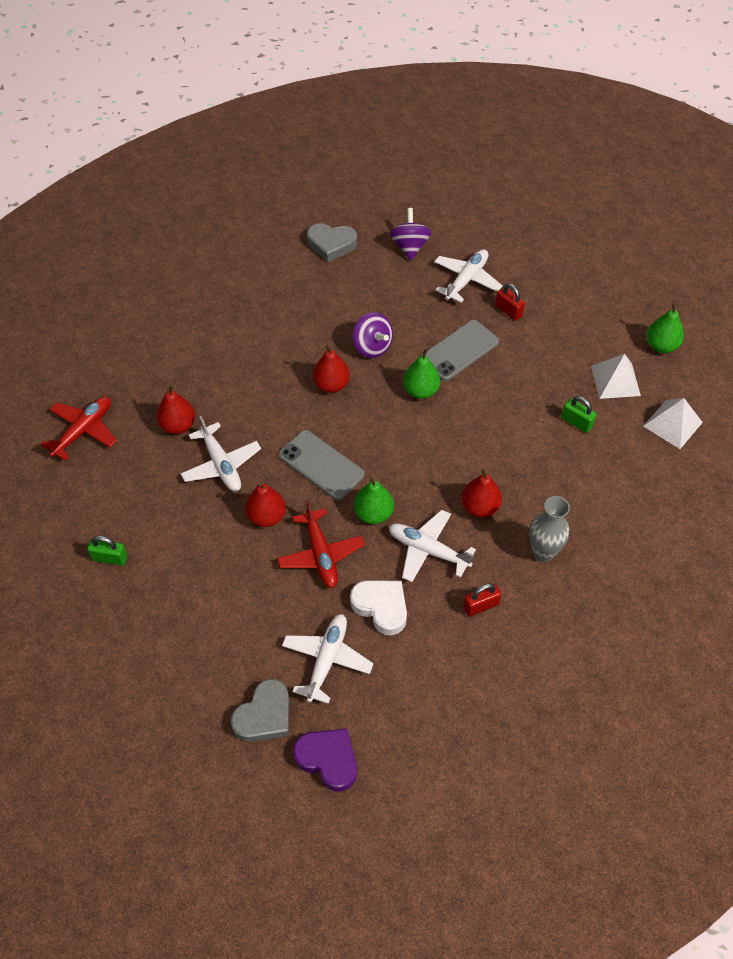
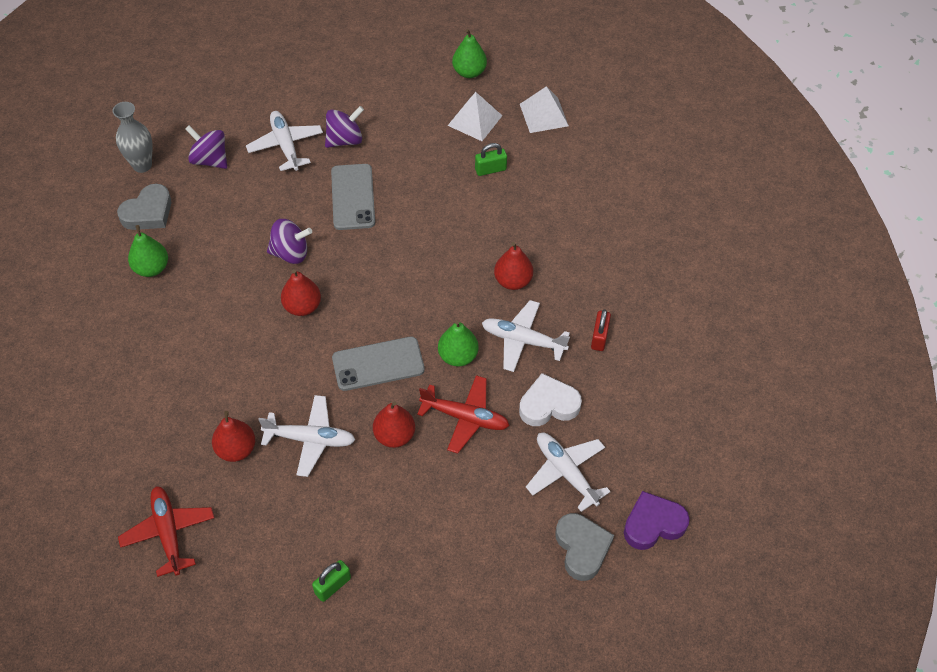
camera: 55 degrees left, 0 degrees up
white plane [389,510,476,582] -> white plane turned 45 degrees clockwise [482,300,570,372]
green pear [403,348,440,399] -> green pear moved to [128,225,168,277]
red padlock [495,283,525,321] -> purple spinning top [325,106,364,148]
grey vase [529,496,570,562] -> grey vase moved to [112,102,152,173]

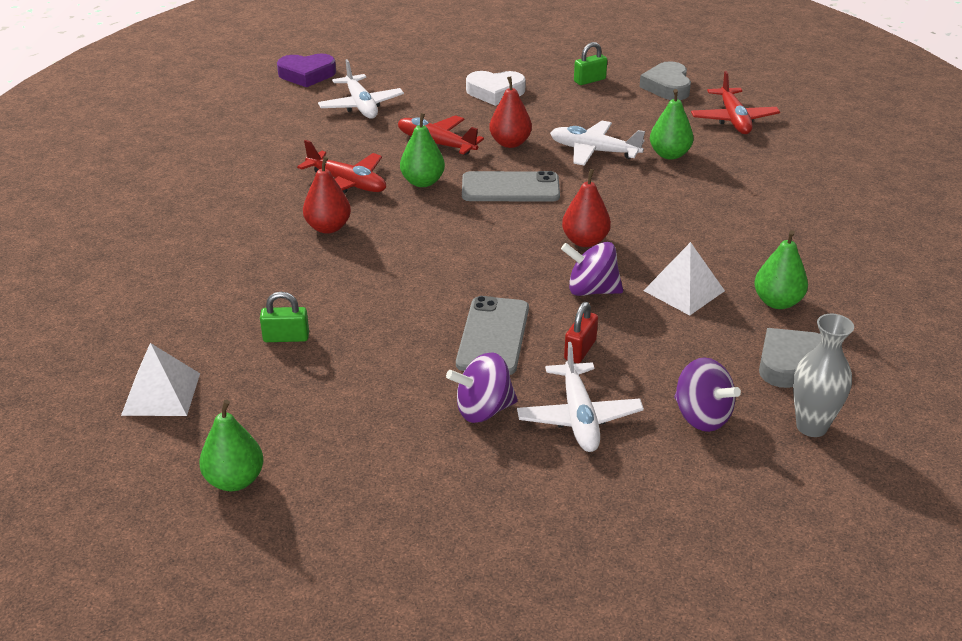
camera: 165 degrees left, 20 degrees down
red pear [212,411,255,462] -> green pear [650,89,694,160]
white pyramid [448,92,502,141] -> white pyramid moved to [643,242,725,316]
white plane [482,300,570,372] -> red plane [297,140,386,193]
white heart [519,373,582,426] -> white heart moved to [466,71,526,106]
grey heart [555,513,614,581] -> grey heart moved to [640,61,691,100]
red padlock [591,309,611,351] -> red padlock moved to [564,302,598,363]

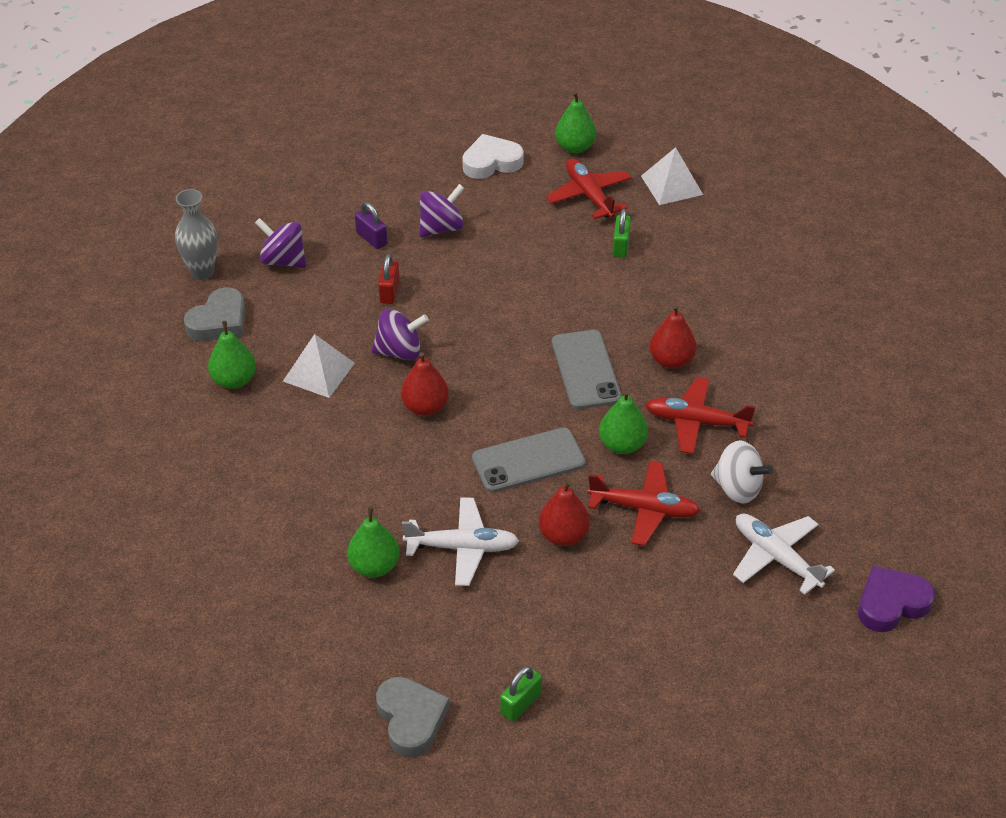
camera: 160 degrees right, 10 degrees up
green padlock [260,292,309,342] -> green padlock turned 60 degrees counterclockwise [612,208,631,258]
grey phone [456,296,529,375] -> grey phone moved to [552,330,622,409]
white heart [466,71,526,106] -> white heart moved to [462,134,524,179]
white plane [517,342,644,452] -> purple padlock [355,202,388,249]
red plane [691,71,780,134] -> red plane moved to [546,158,631,219]
none -> white spinning top [711,440,773,503]

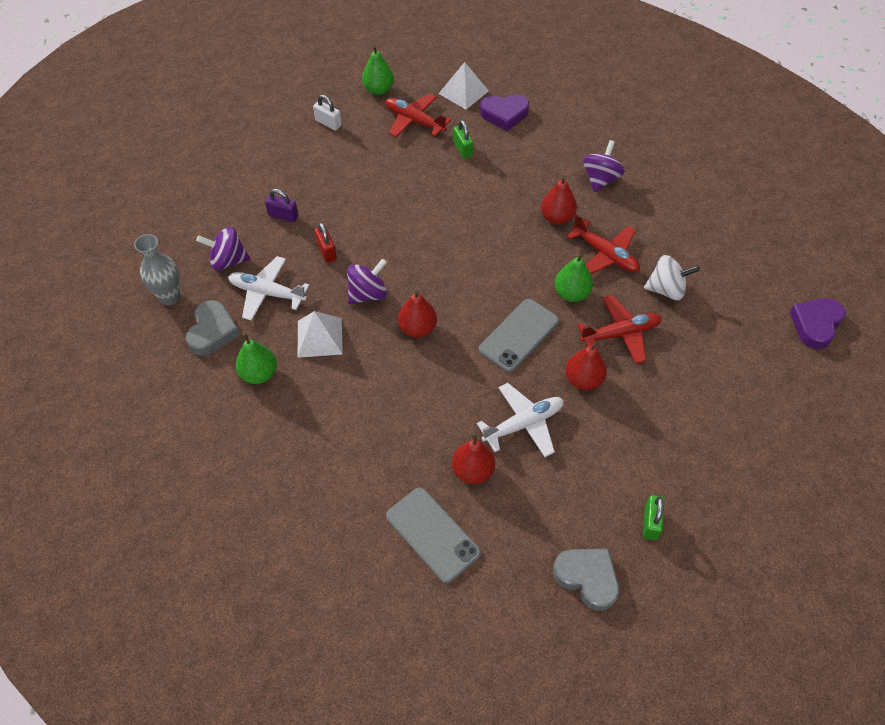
camera: 30 degrees left, 10 degrees up
green pear [347,507,400,577] -> red pear [452,433,495,484]
purple spinning top [419,184,464,237] -> purple spinning top moved to [583,140,625,192]
white heart [462,134,524,179] -> white padlock [313,95,342,131]
grey phone [552,330,622,409] -> grey phone moved to [386,487,481,583]
red plane [645,377,756,454] -> red plane turned 120 degrees counterclockwise [567,214,640,274]
white plane [733,514,835,595] -> white plane moved to [228,256,310,321]
none -> purple heart [480,94,529,131]

